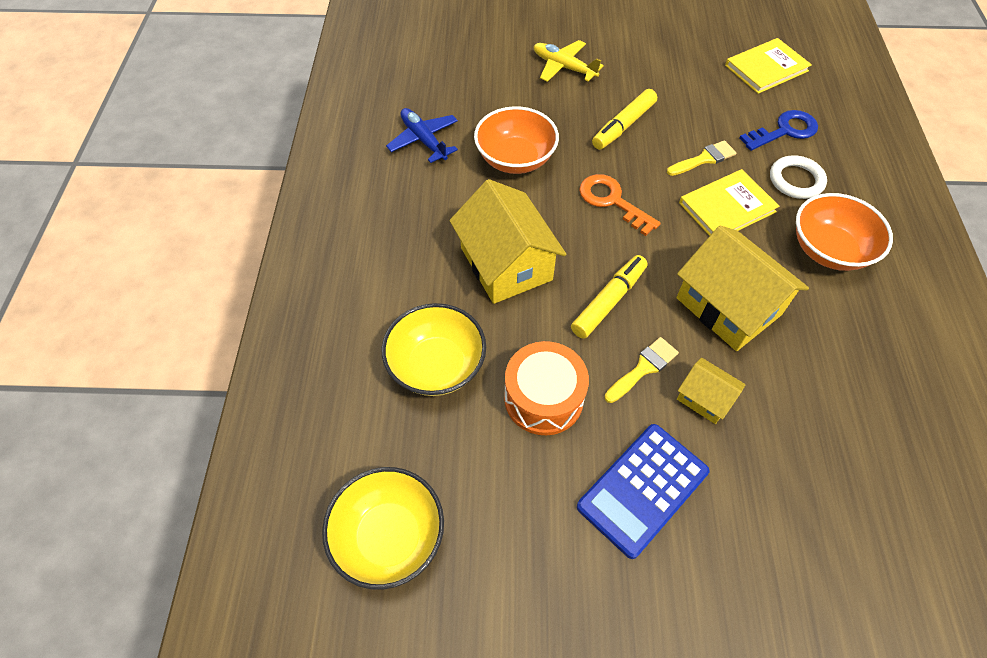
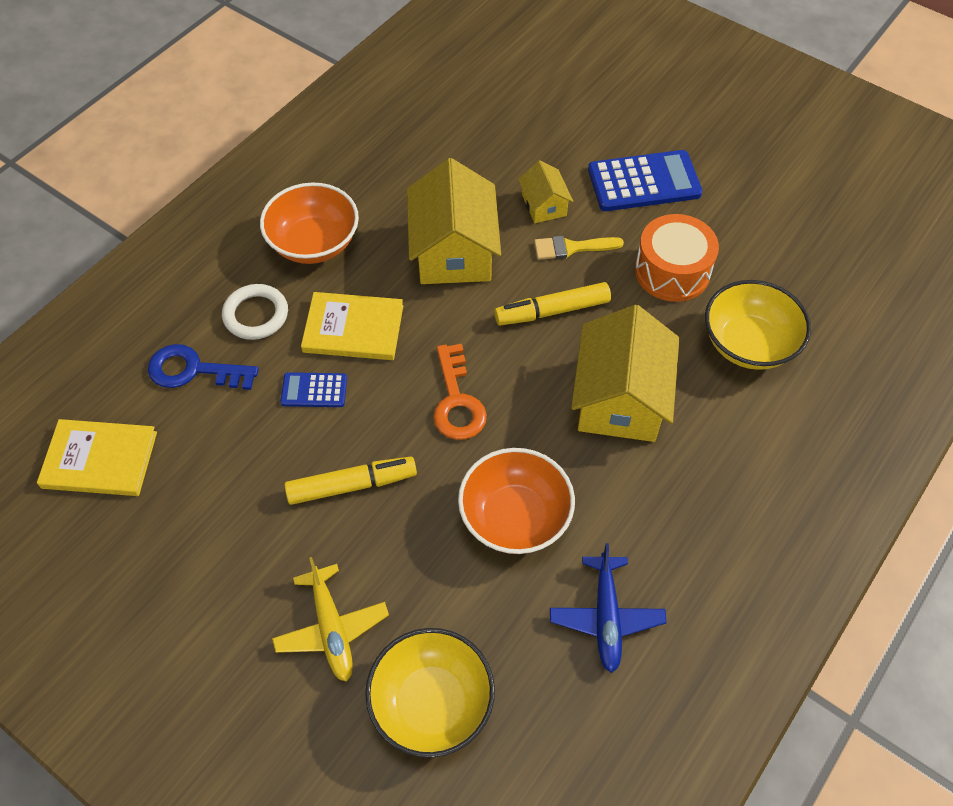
camera: 145 degrees left, 0 degrees up
yellow bowl [322,467,444,590] -> yellow bowl moved to [365,628,495,758]
yellow brush [667,140,736,176] -> blue calculator [280,372,347,407]

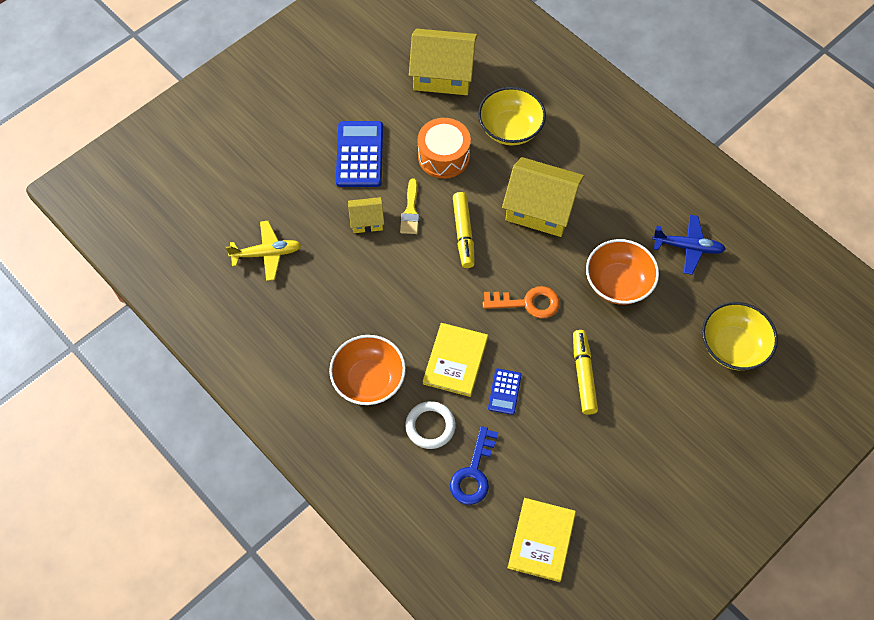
camera: 80 degrees left, 5 degrees up
yellow plane [272,557,389,682] -> yellow plane moved to [226,221,301,281]
yellow house [407,158,501,284] -> yellow house moved to [409,29,478,95]

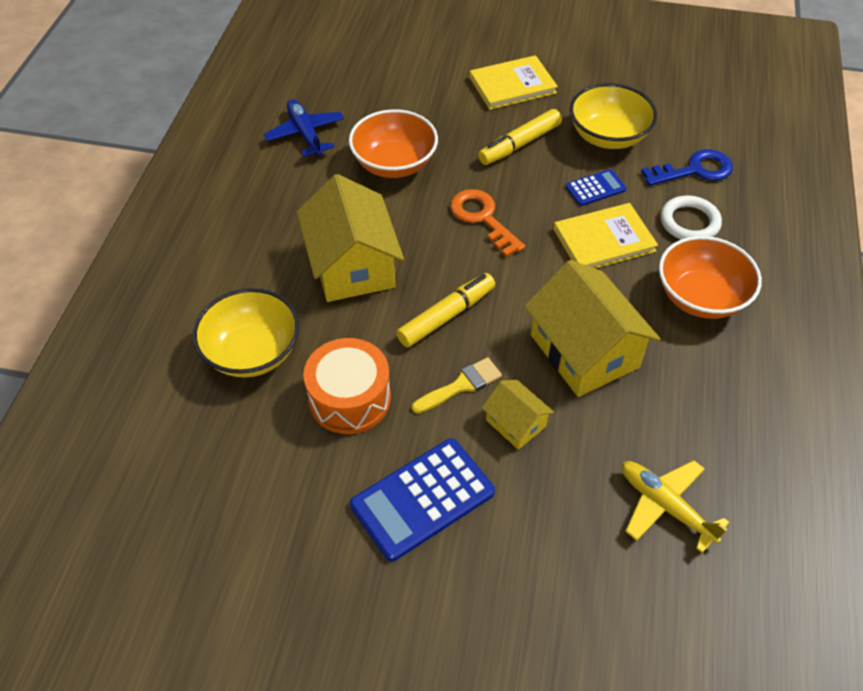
camera: 125 degrees left, 10 degrees down
yellow house [409,29,478,95] -> yellow house moved to [524,260,660,397]
yellow book [508,498,576,582] -> yellow book moved to [469,55,558,110]
yellow bowl [702,302,778,370] -> yellow bowl moved to [570,83,657,149]

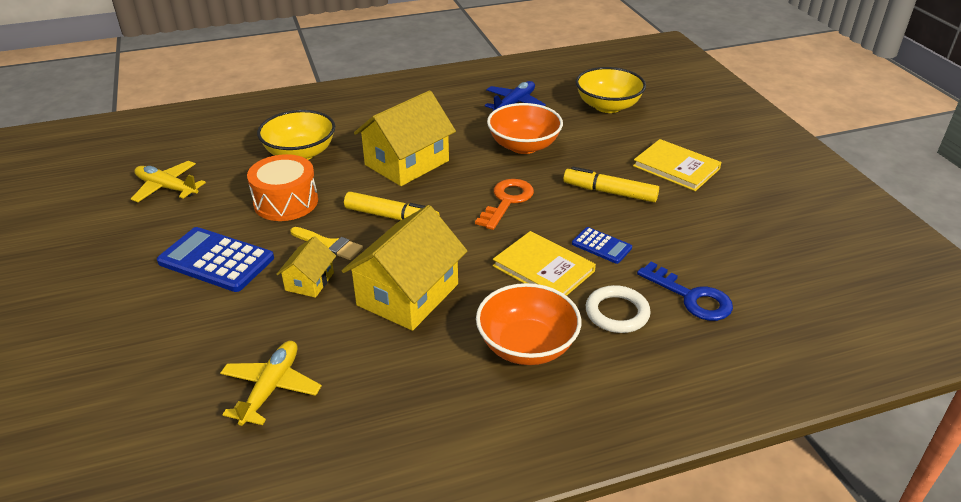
camera: 60 degrees right, 15 degrees down
yellow bowl [570,83,657,149] -> yellow bowl moved to [576,67,646,113]
none -> yellow plane [131,161,206,202]

